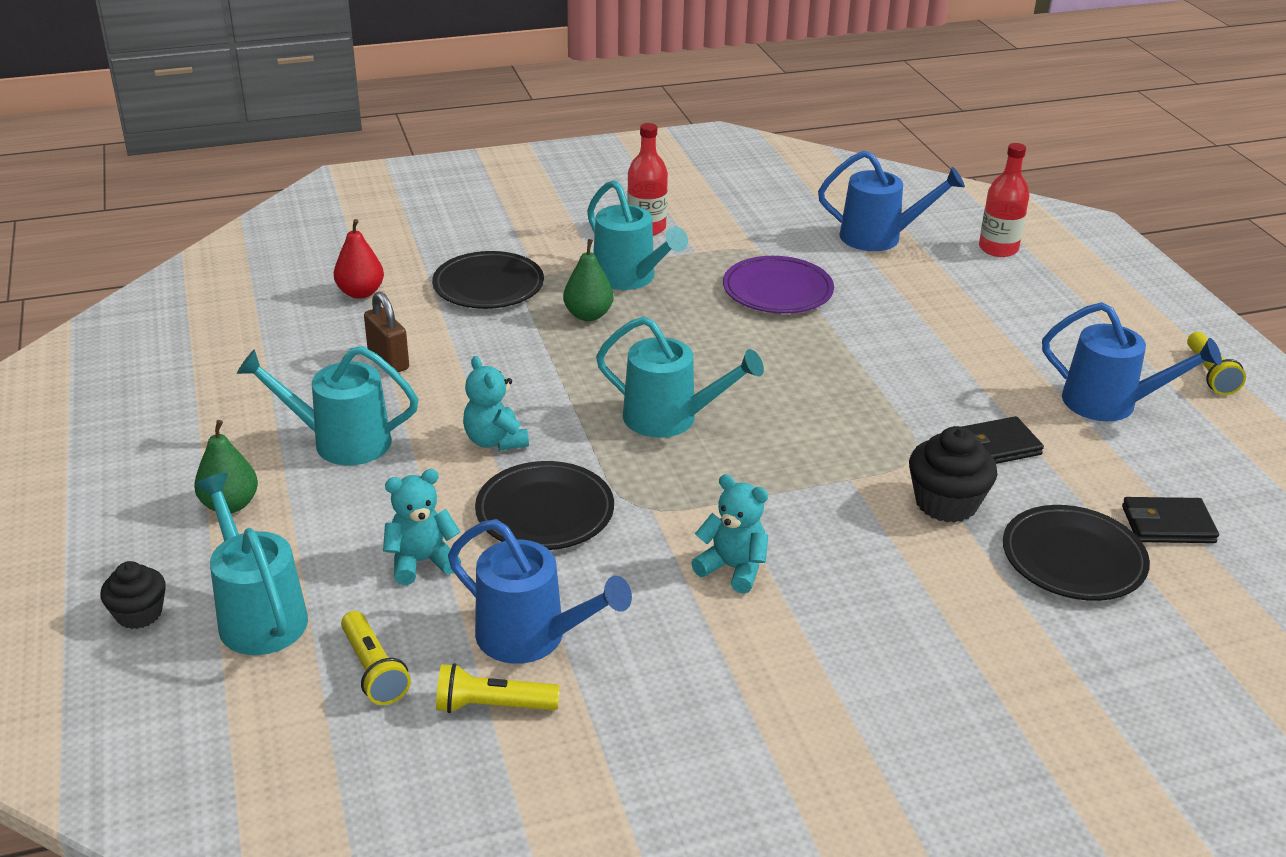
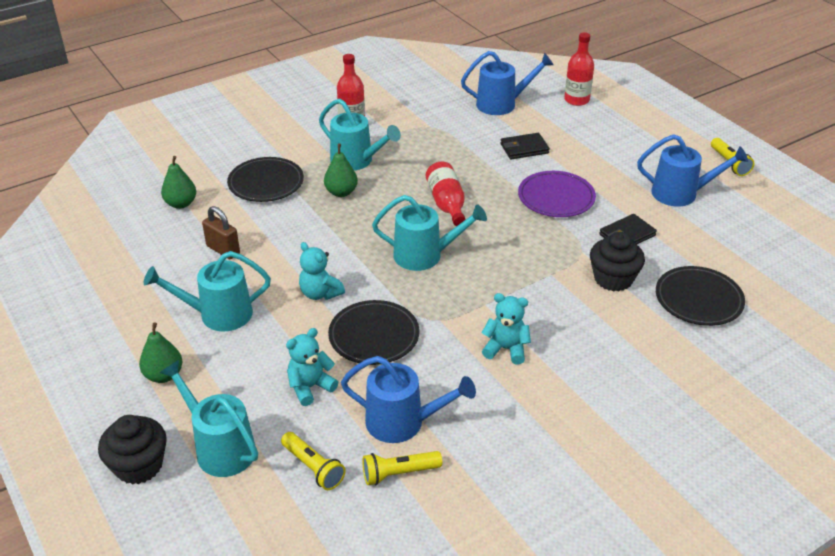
camera: 15 degrees left, 5 degrees up
black cupcake [100,561,166,629] -> black cupcake [98,415,167,485], size x1.55
red pear [334,219,384,299] -> green pear [161,156,196,209]
purple plate [723,256,834,314] -> purple plate moved to [518,171,596,217]
black wallet [1122,497,1219,543] -> black wallet moved to [500,133,550,159]
none -> red bottle [426,161,466,226]

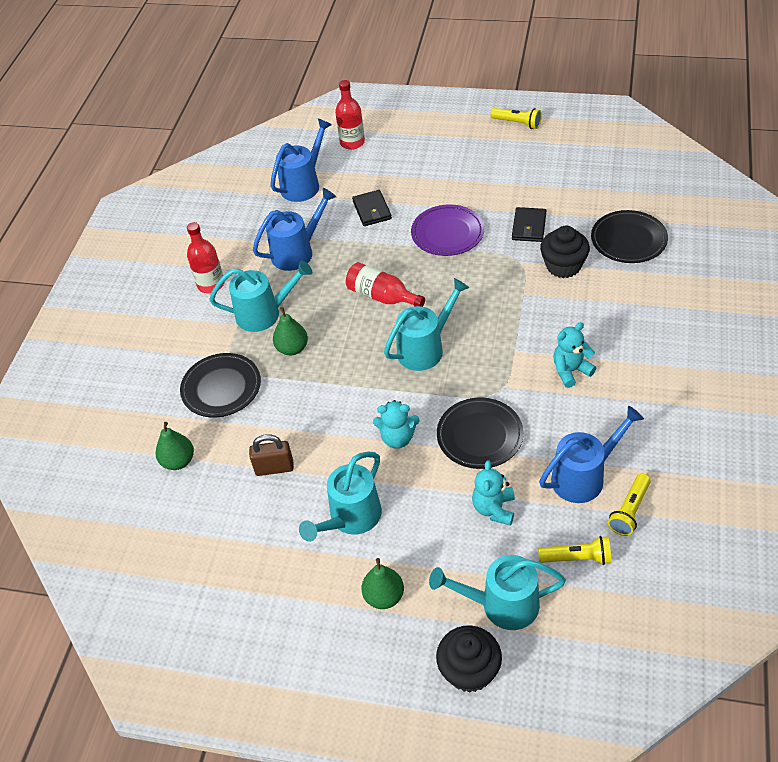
camera: 40 degrees left, 10 degrees up
black wallet [500,133,550,159] -> black wallet turned 45 degrees counterclockwise [352,190,392,226]
blue watering can [637,134,748,207] -> blue watering can moved to [253,188,336,271]

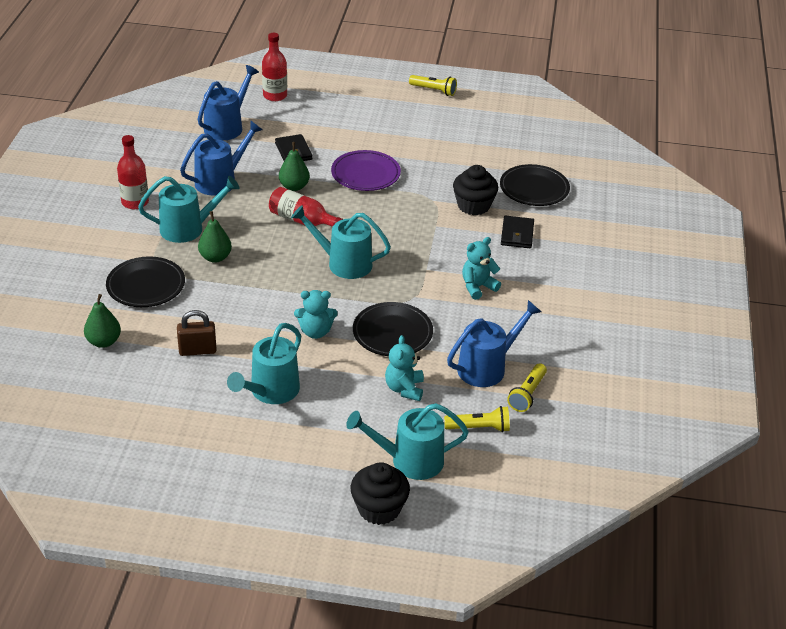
camera: 10 degrees left, 10 degrees down
green pear [362,558,404,609] -> green pear moved to [279,142,310,191]
turquoise watering can [384,278,469,371] -> turquoise watering can turned 120 degrees counterclockwise [291,205,391,279]
black wallet [512,207,546,242] -> black wallet moved to [501,216,534,248]

